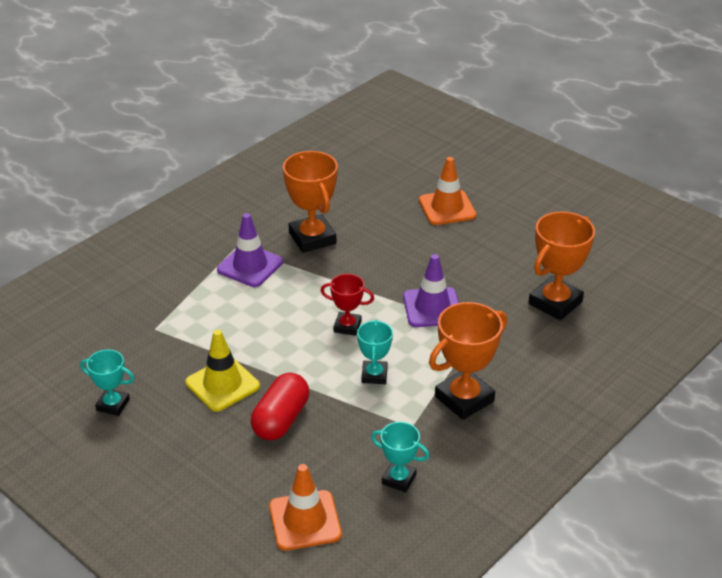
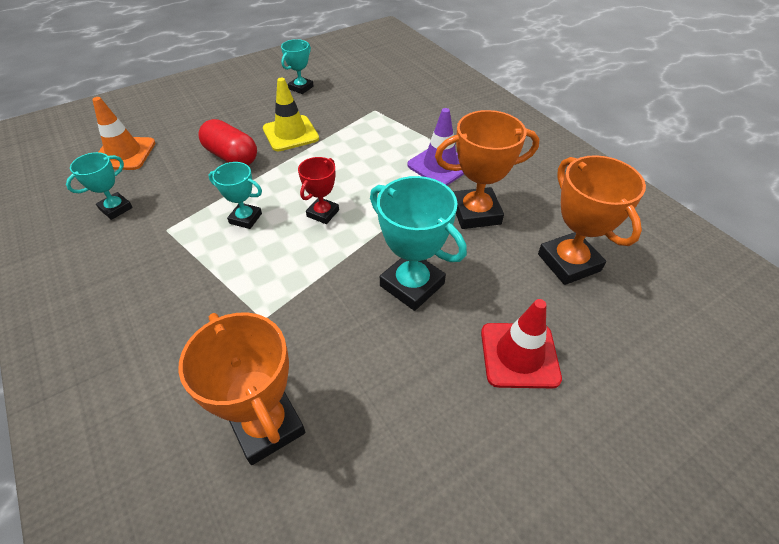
camera: 105 degrees right, 10 degrees up
purple traffic cone [403,254,459,327] -> none
orange traffic cone [419,157,476,225] -> red traffic cone [481,299,562,388]
orange trophy [429,302,507,420] -> orange trophy moved to [538,155,646,285]
none -> turquoise trophy [370,176,467,311]

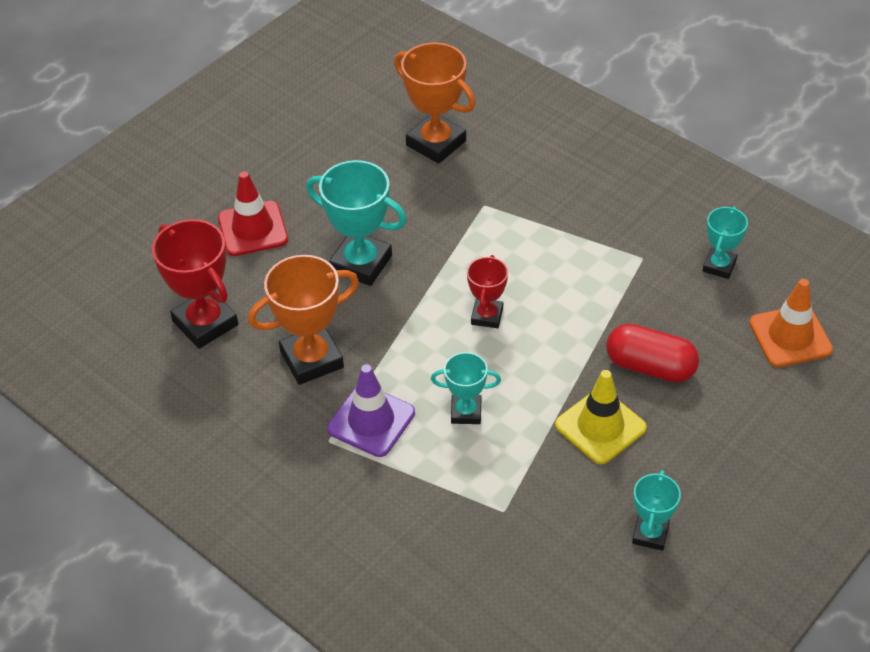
camera: 165 degrees right, 0 degrees up
turquoise trophy [208,162,262,229] -> turquoise trophy moved to [431,352,501,424]
orange trophy [538,155,646,285] -> red trophy [152,219,238,349]

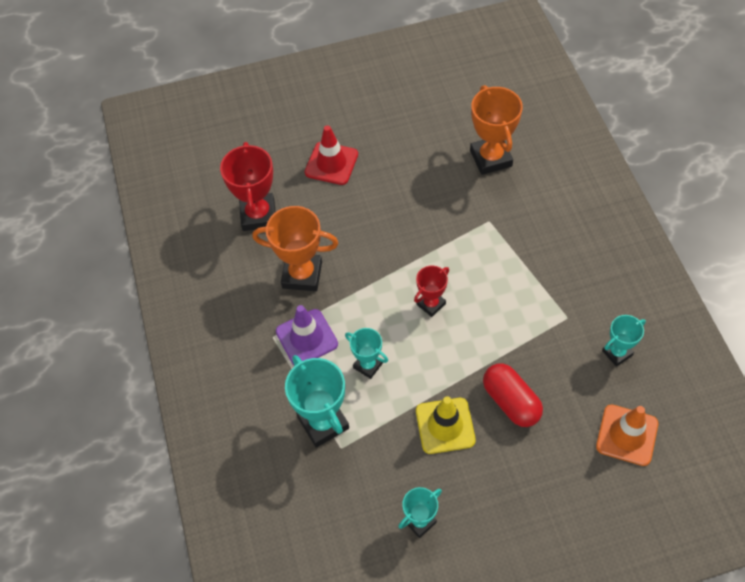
camera: 35 degrees right, 10 degrees up
turquoise trophy [306,160,407,286] -> turquoise trophy moved to [285,355,349,448]

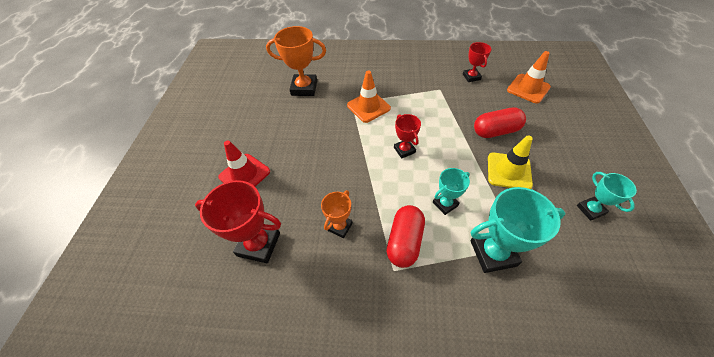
camera: 70 degrees left, 5 degrees down
orange trophy [252,206,338,291] -> orange trophy [321,190,353,238], size x0.58
purple traffic cone [276,305,338,365] -> red capsule [386,205,425,268]
turquoise trophy [602,315,646,367] -> red trophy [463,42,491,82]
none -> orange traffic cone [347,70,391,123]

